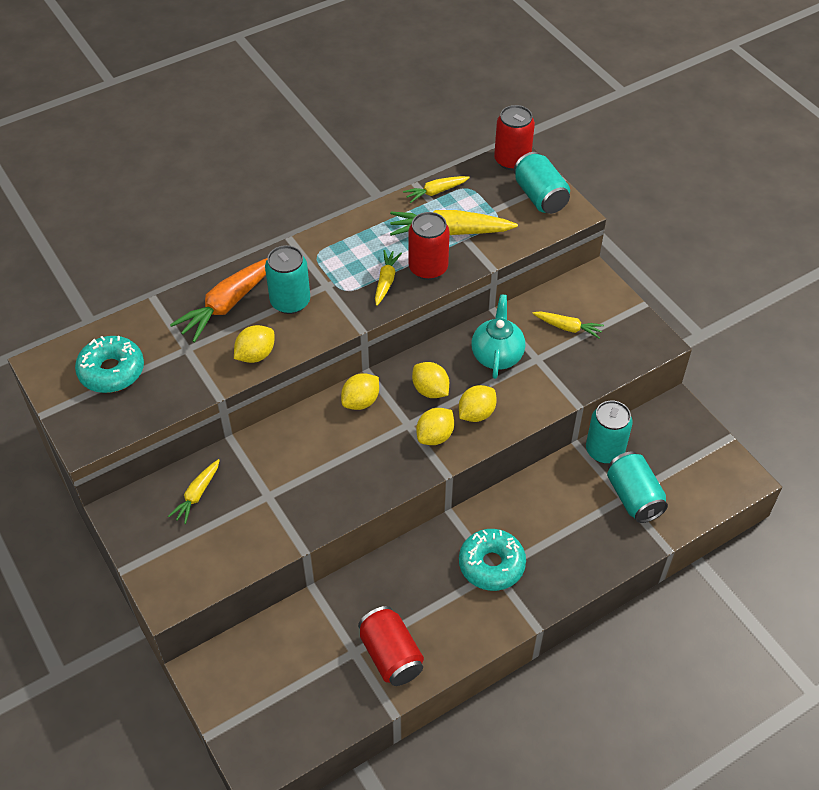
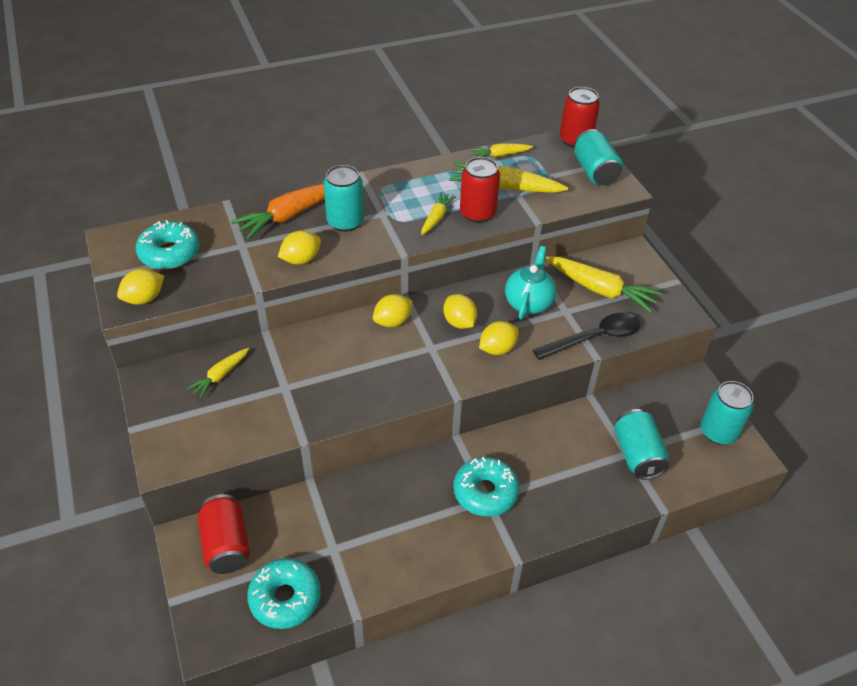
camera: 10 degrees right, 5 degrees down
red can [358,606,424,686] -> red can moved to [198,494,250,574]
yellow lemon [416,408,454,445] -> yellow lemon moved to [117,269,164,305]
yellow carrot [532,312,604,338] -> yellow carrot [546,256,663,313], size x1.77
turquoise can [586,400,633,464] -> turquoise can moved to [701,381,754,445]
none -> turquoise donut [247,558,321,629]
none -> black spoon [533,313,640,360]

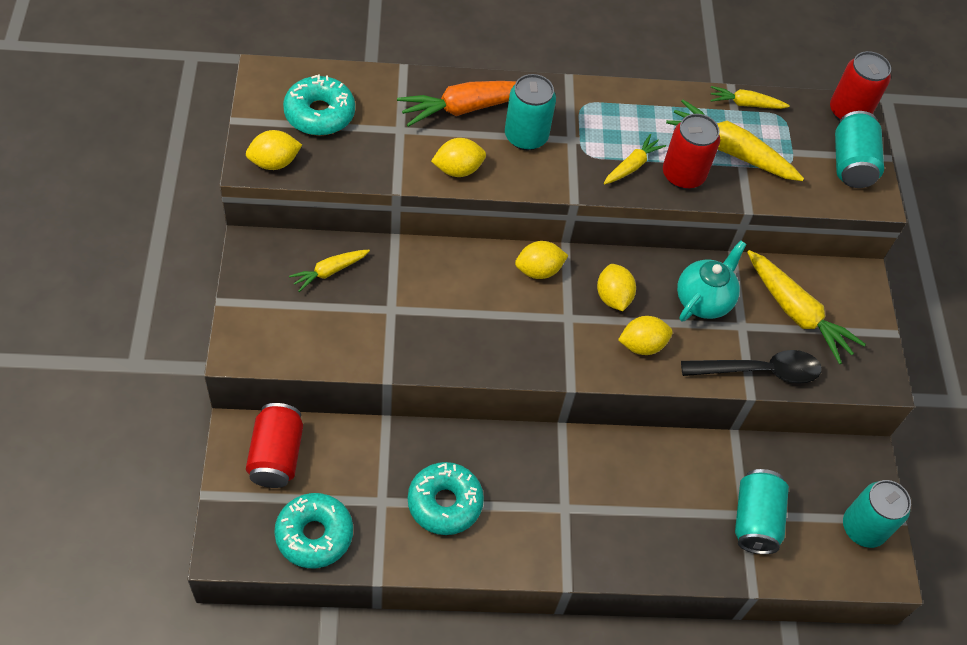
camera: 15 degrees right, 10 degrees up
turquoise donut [453,457,520,517] -> turquoise donut moved to [408,462,484,535]

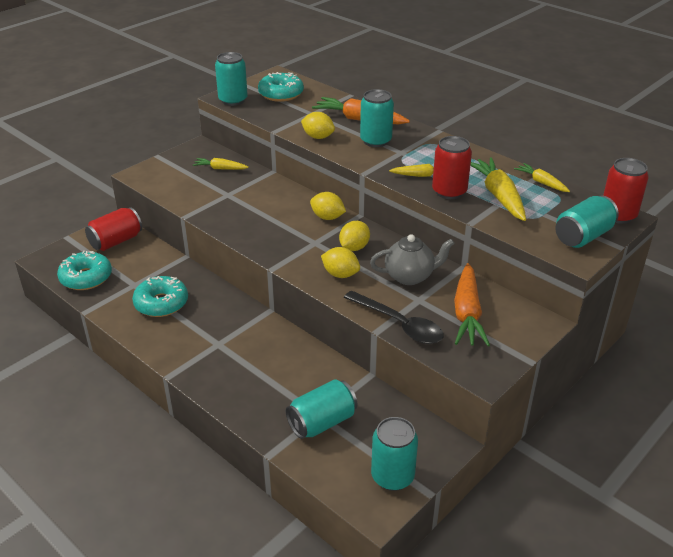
camera: 50 degrees right, 20 degrees down
yellow lemon [246,130,302,170] -> turquoise can [215,52,248,106]
turquoise teapot [677,240,747,321] -> grey teapot [370,234,454,285]
yellow carrot [747,250,866,364] -> orange carrot [454,263,490,346]

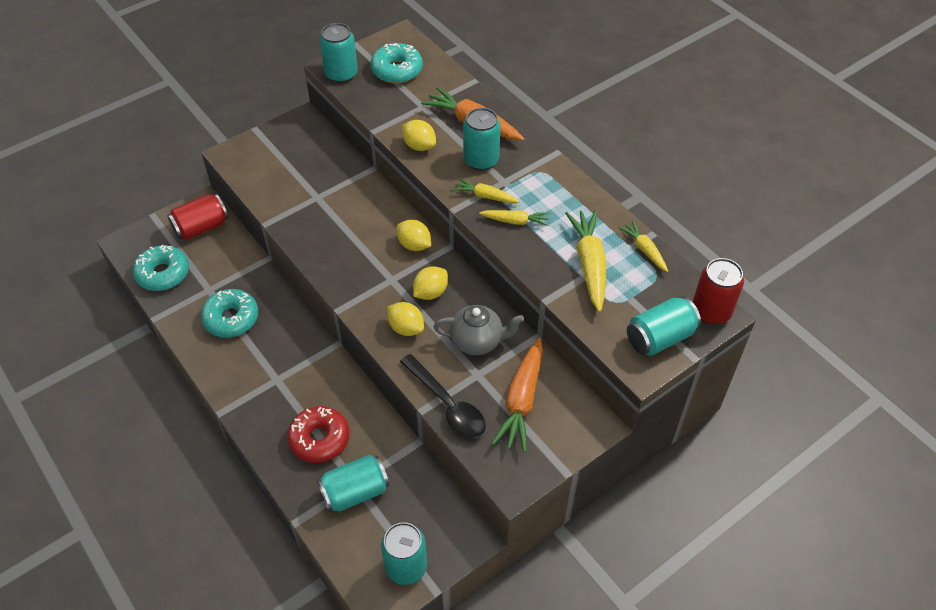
camera: 10 degrees right, 15 degrees up
yellow carrot [193,158,249,170] -> yellow carrot moved to [453,178,520,203]
red can [432,136,472,199] -> none
none -> red donut [287,406,350,463]

